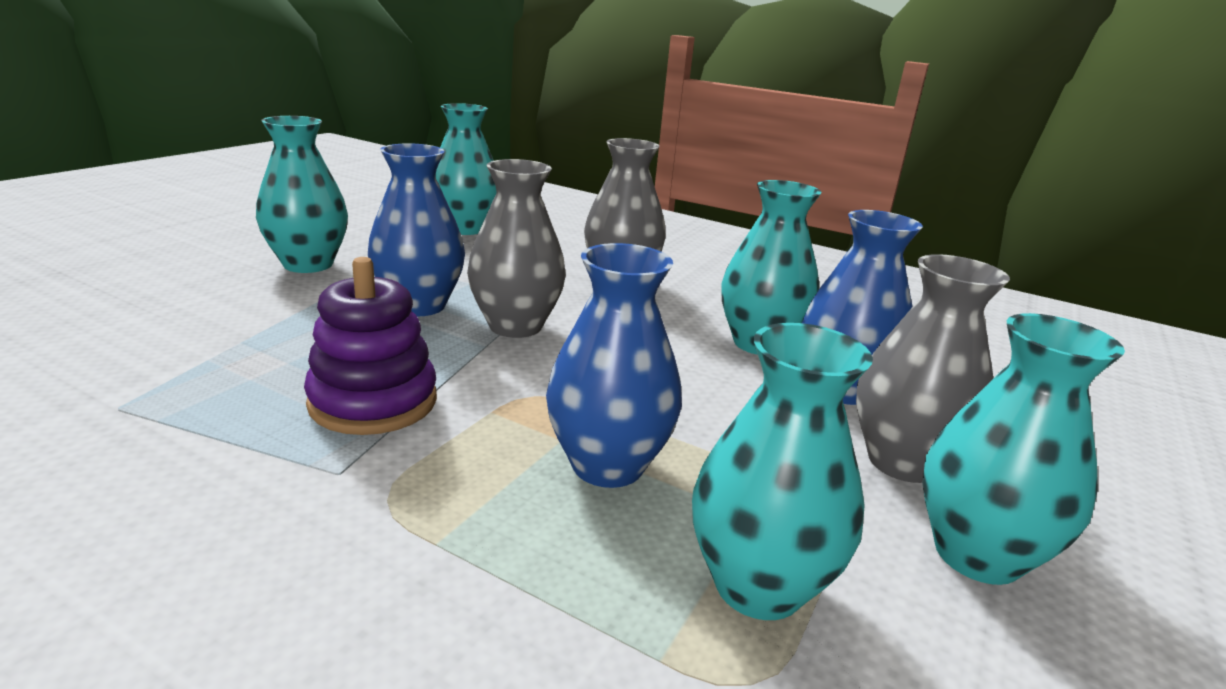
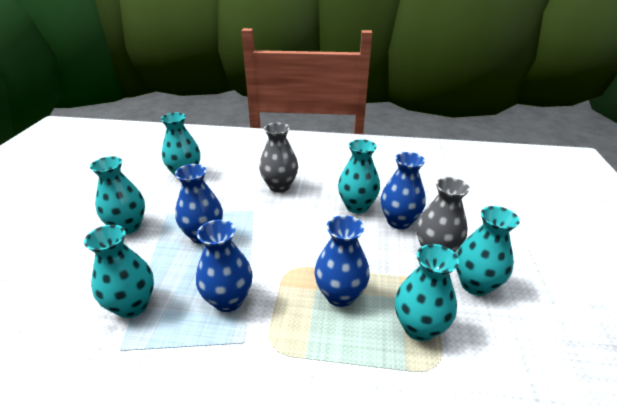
camera: 20 degrees left, 10 degrees up
purple stacking toy [304,257,437,435] -> blue vase [196,220,253,312]
grey vase [467,159,566,338] -> none
none -> turquoise vase [84,225,154,318]

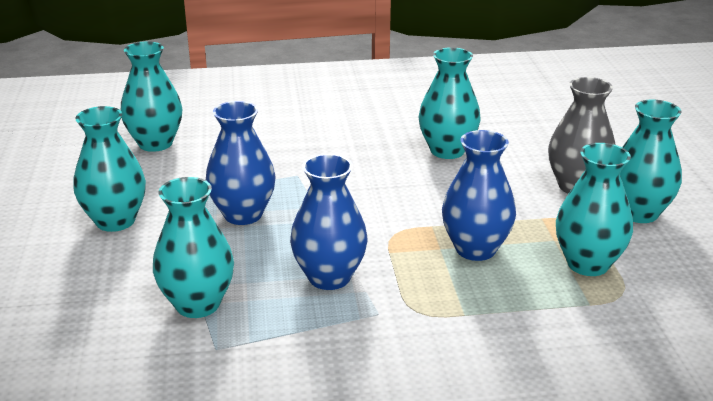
camera: 15 degrees left, 5 degrees down
grey vase [259,123,298,192] -> none
blue vase [381,152,426,229] -> none

